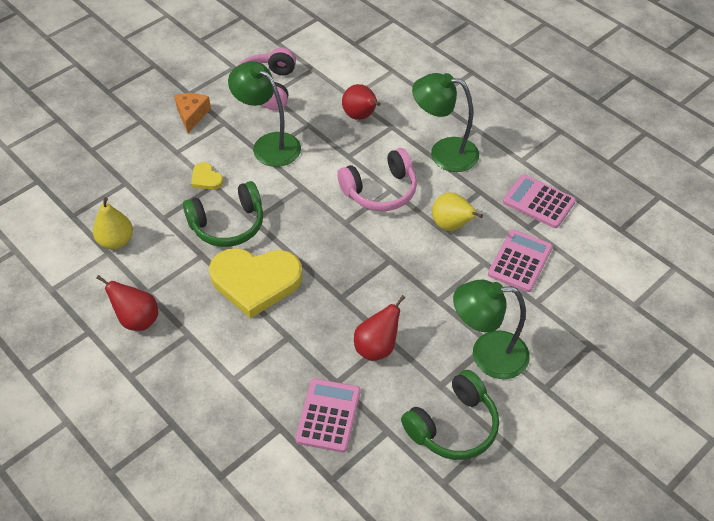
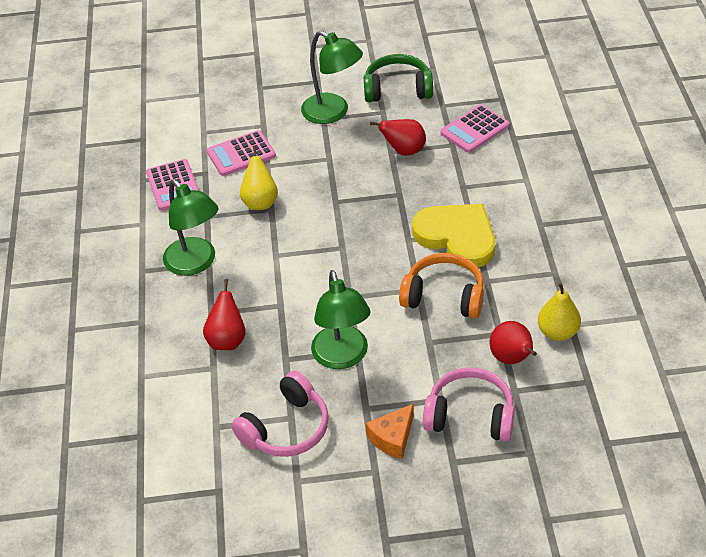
camera: 140 degrees left, 5 degrees down
red pear [96,275,158,331] -> red pear moved to [490,321,537,364]
green headphones [183,181,263,247] -> orange headphones [399,253,484,318]
yellow heart [191,162,223,190] -> none
pink headphones [337,148,417,211] -> pink headphones moved to [423,367,515,442]

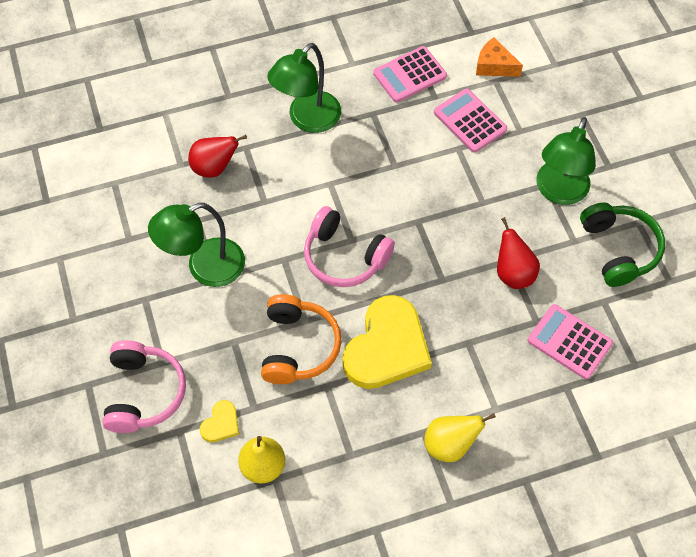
camera: 75 degrees right, 15 degrees up
pink headphones [231,371,329,457] -> pink headphones moved to [304,206,395,287]
yellow pear [240,146,278,210] -> yellow pear moved to [424,413,496,462]
orange cheese [366,404,414,459] -> orange cheese moved to [476,37,523,77]
red pear [490,321,537,364] -> yellow heart [200,400,239,442]

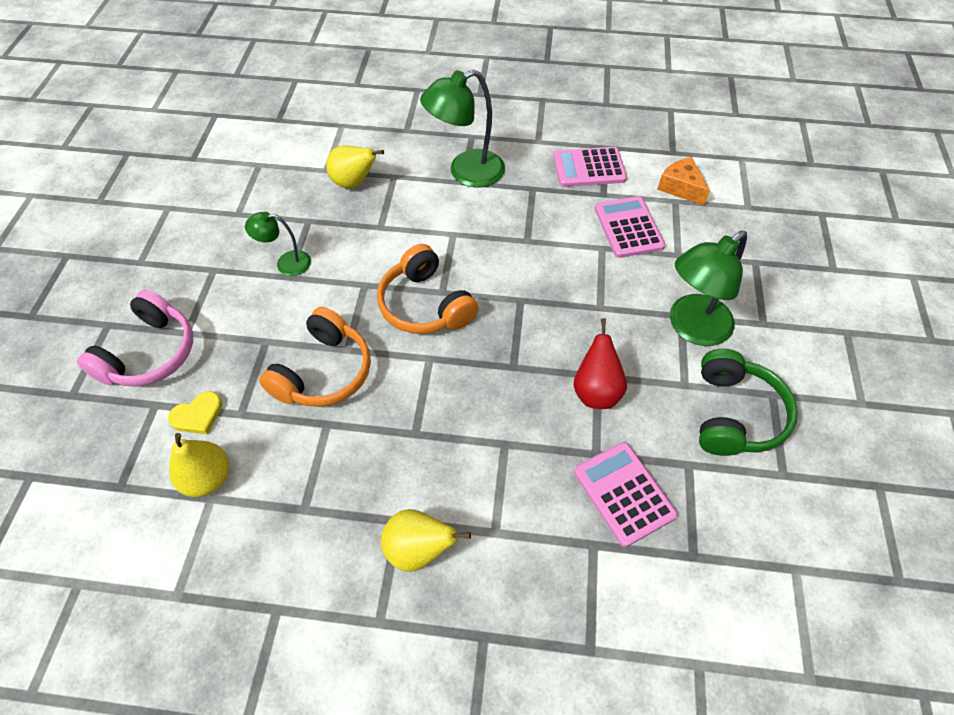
camera: 25 degrees right, 5 degrees down
green lamp [148,203,245,287] -> green lamp [245,212,311,276], size x0.55
red pear [188,135,247,178] -> yellow pear [326,145,384,189]
pink headphones [304,206,395,287] -> orange headphones [377,244,478,334]
yellow heart [343,295,432,389] -> none

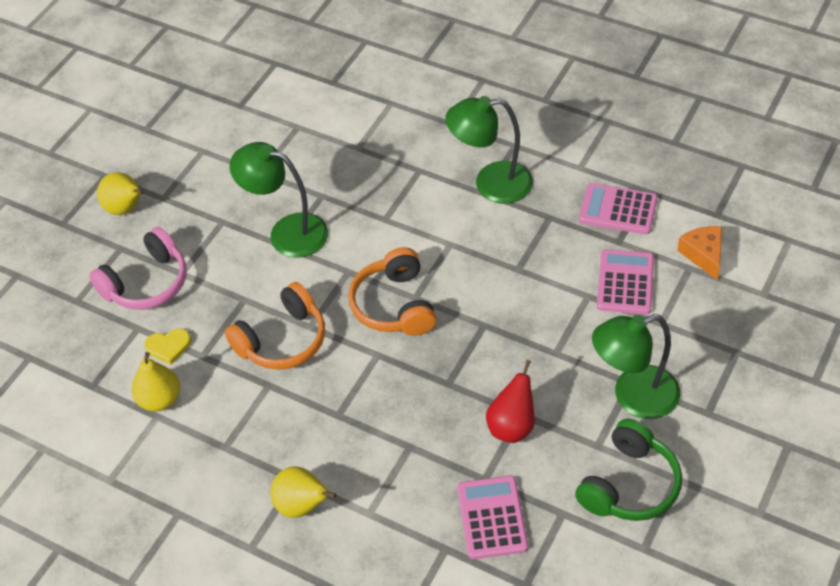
camera: 25 degrees right, 5 degrees down
green lamp [245,212,311,276] -> green lamp [229,142,328,258], size x1.80
yellow pear [326,145,384,189] -> yellow pear moved to [97,172,144,215]

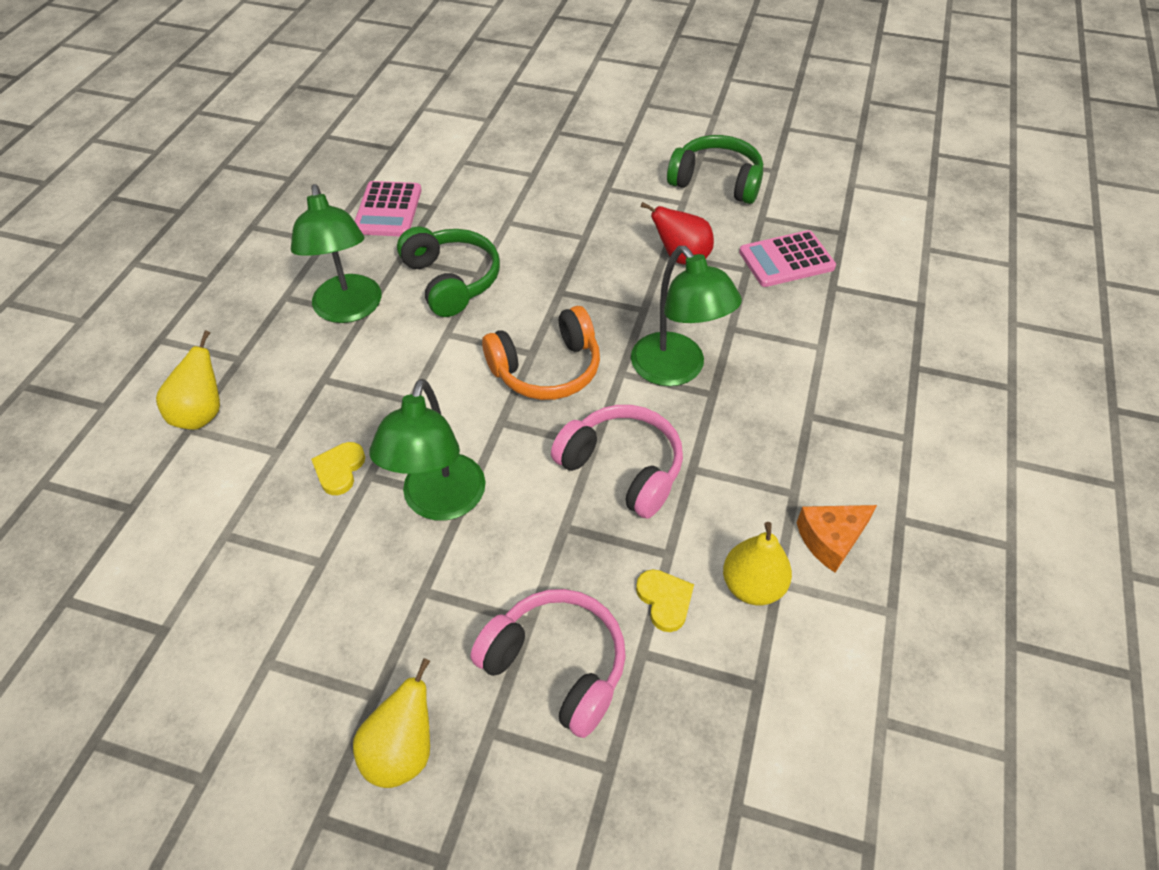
camera: 105 degrees left, 0 degrees up
orange headphones [225,282,325,370] -> pink headphones [551,405,683,519]
yellow pear [270,466,336,518] -> yellow pear moved to [156,330,220,430]
green lamp [592,314,681,419] -> green lamp moved to [631,246,742,386]
pink calculator [597,249,654,314] -> none
orange cheese [677,226,722,280] -> orange cheese moved to [796,505,877,573]
none -> yellow heart [311,442,365,495]
none -> green headphones [397,226,500,317]

